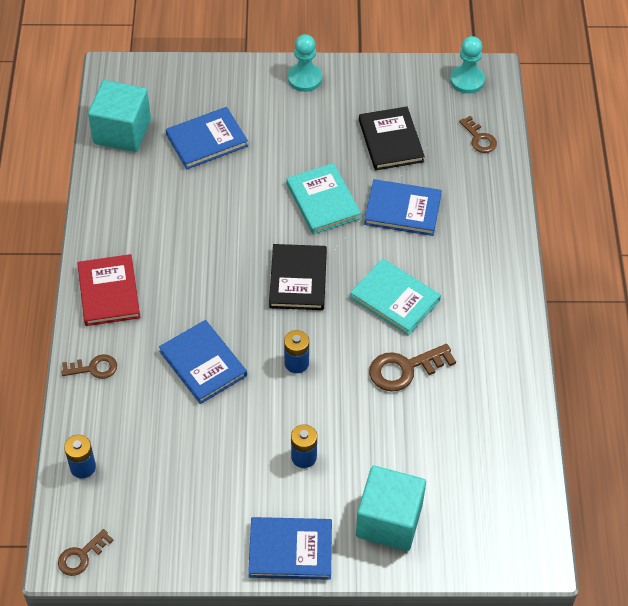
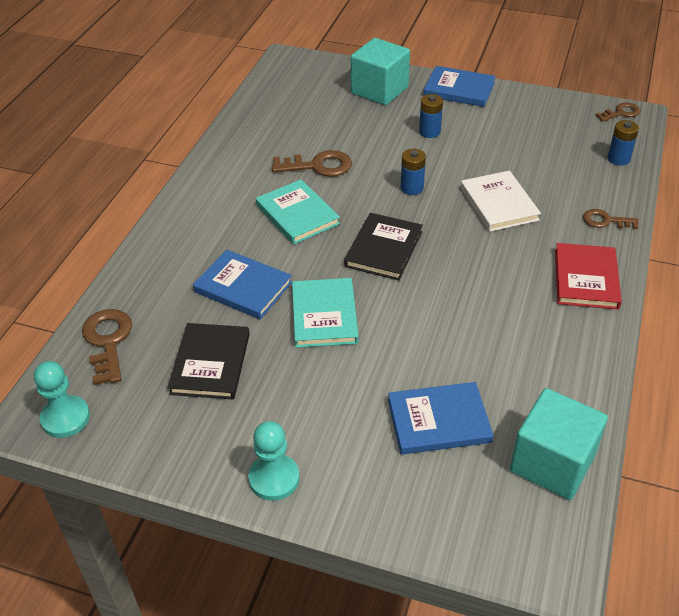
camera: 160 degrees left, 10 degrees down
blue book [159,320,247,404] -> white book [461,171,541,232]
brown key [459,116,497,153] -> brown key [82,309,132,385], size x1.59

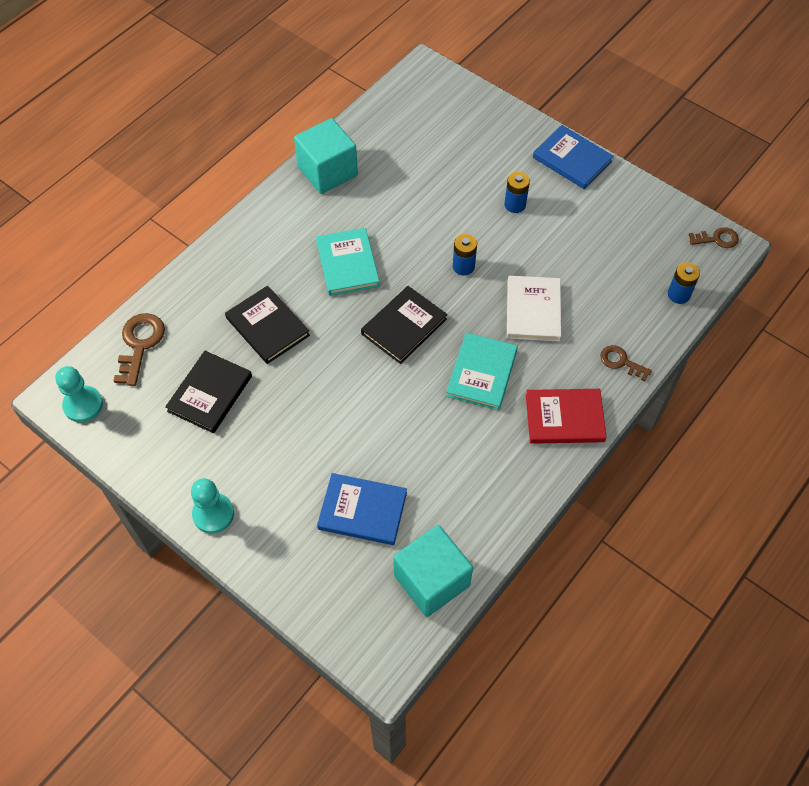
camera: 20 degrees right, 15 degrees up
blue book [193,250,292,319] -> black book [225,286,310,364]
brown key [272,150,352,177] -> none
turquoise book [292,278,359,348] -> turquoise book moved to [446,333,518,410]
turquoise cube [351,38,410,105] -> turquoise cube moved to [294,118,358,194]
red book [555,243,622,310] -> red book turned 60 degrees clockwise [526,389,607,444]

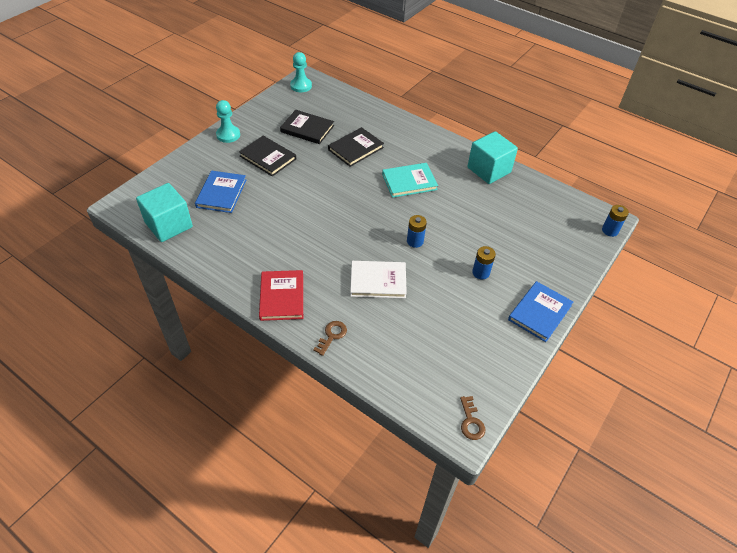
camera: 85 degrees right, 10 degrees down
brown key [113,313,165,386] -> none
black book [361,286,447,364] -> black book moved to [239,136,296,177]
turquoise book [446,333,518,410] -> none
blue battery [668,262,700,304] -> blue battery moved to [602,205,629,237]

